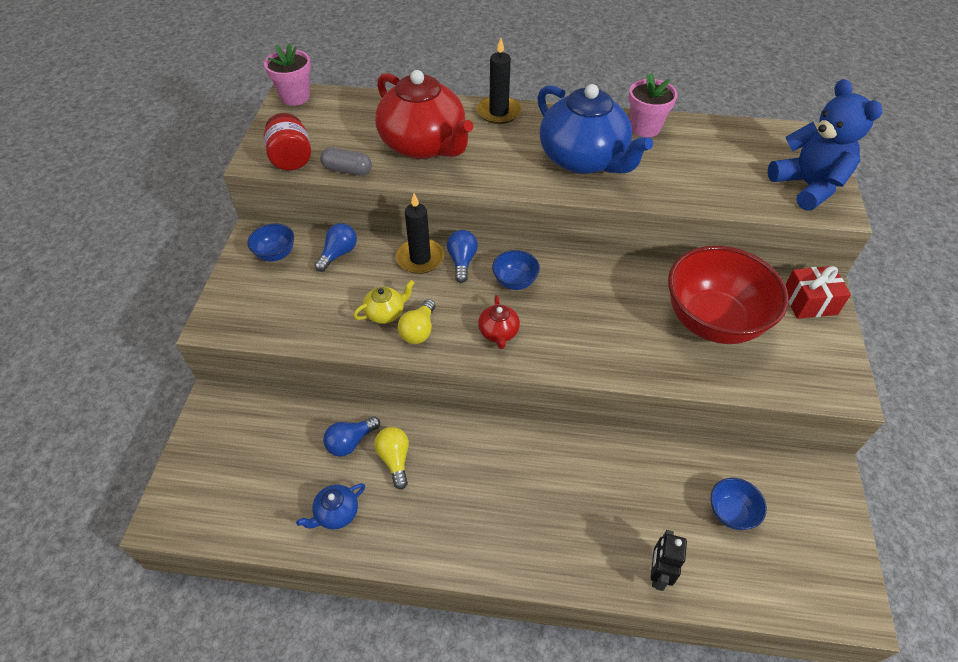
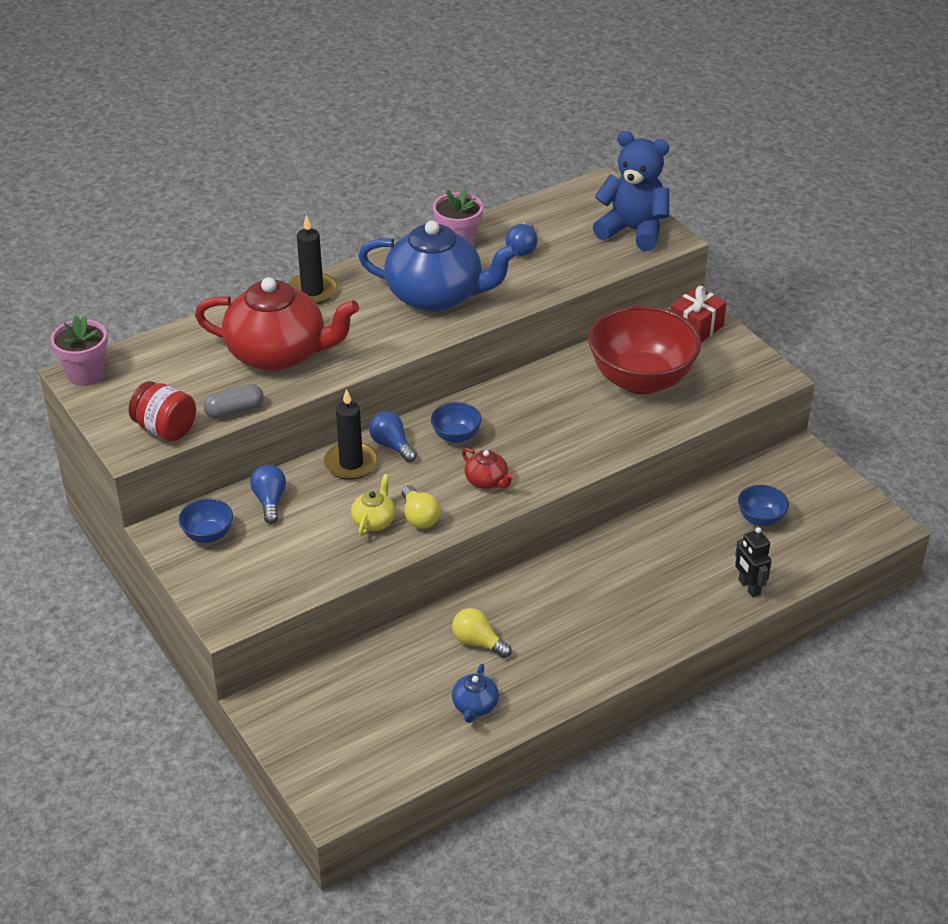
camera: 40 degrees left, 10 degrees down
blue light bulb [323,416,380,457] -> blue light bulb moved to [506,221,537,256]

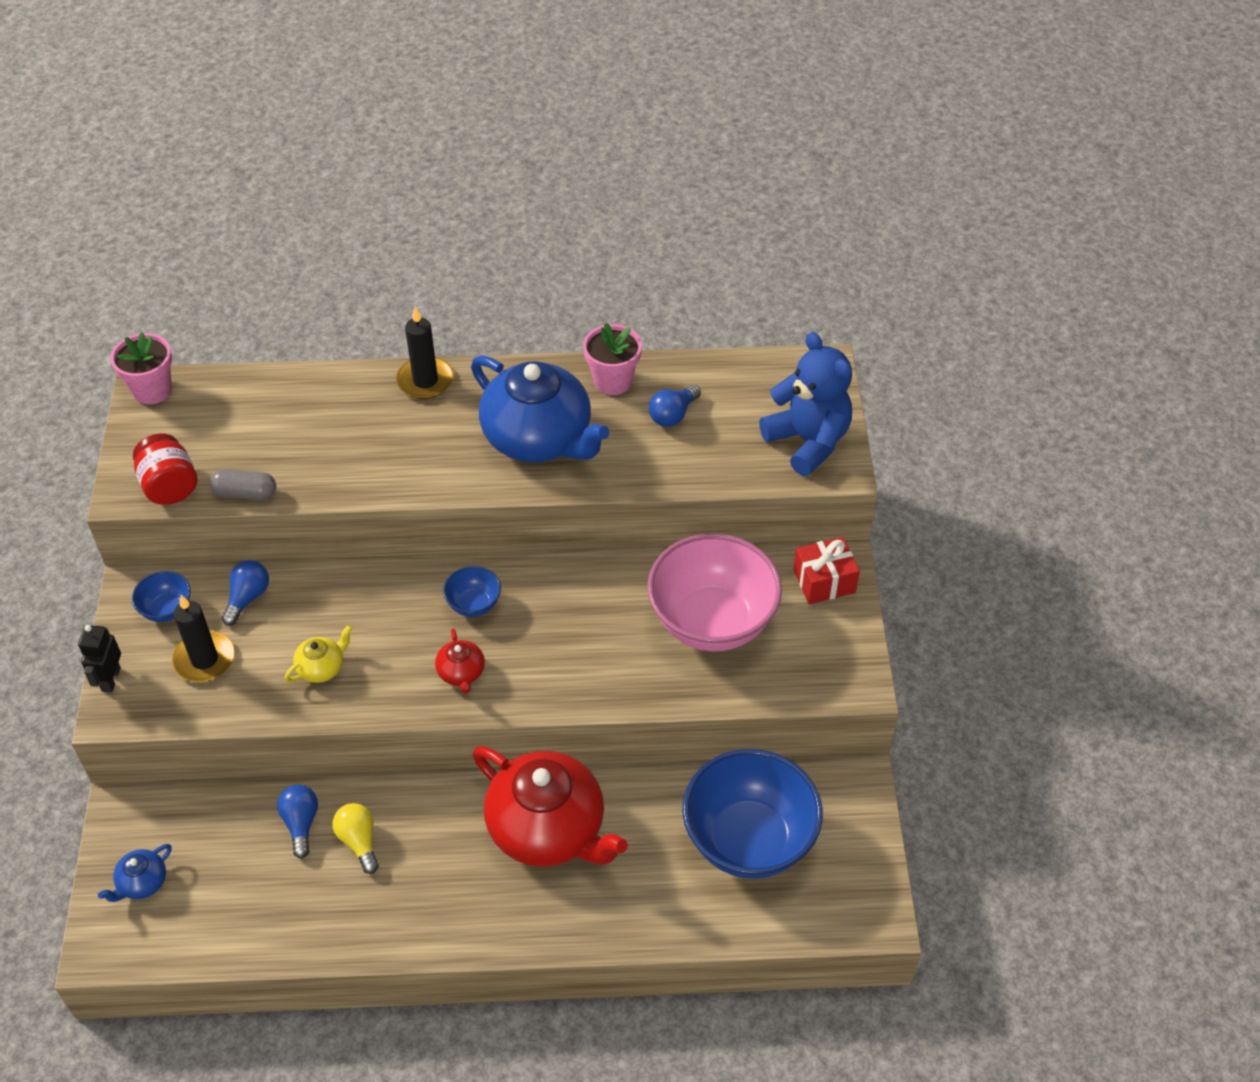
camera: 30 degrees right, 10 degrees up
red teapot [195,277,359,371] -> red teapot moved to [473,746,628,867]
black candle [324,389,378,480] -> black candle moved to [172,595,235,682]
blue light bulb [369,411,417,462] -> blue light bulb moved to [277,784,318,859]
yellow light bulb [402,485,440,529] -> none
blue teapot [452,664,499,723] -> blue teapot moved to [98,844,172,902]
red bowl [588,305,701,394] -> pink bowl [647,533,782,651]
black robot [735,527,772,597] -> black robot moved to [78,625,121,693]
blue bowl [738,485,789,526] -> blue bowl [682,749,823,879], size x2.27

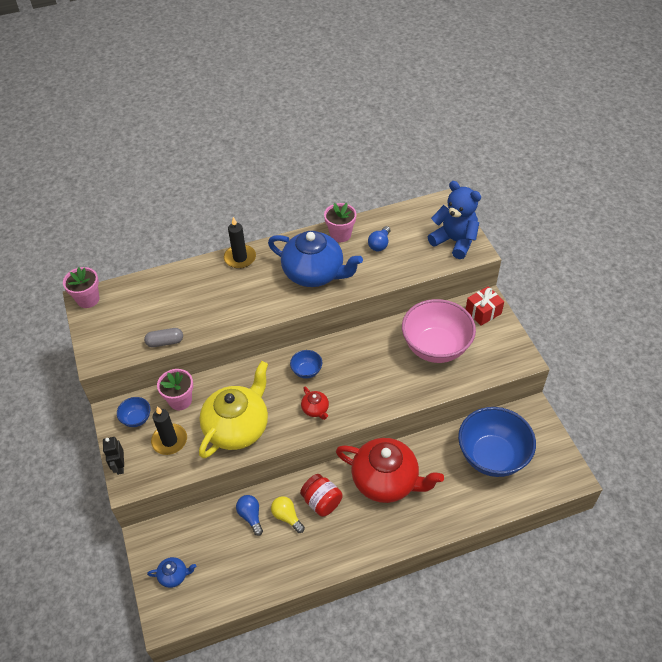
camera: 15 degrees left, 0 degrees up
blue teapot [98,844,172,902] -> blue teapot turned 120 degrees counterclockwise [147,557,196,588]
red jar [133,433,197,505] -> red jar moved to [300,474,343,517]
blue light bulb [221,560,269,626] -> pink flower pot [157,369,193,410]
yellow teapot [285,625,352,683] -> yellow teapot [199,361,268,459], size x2.37

